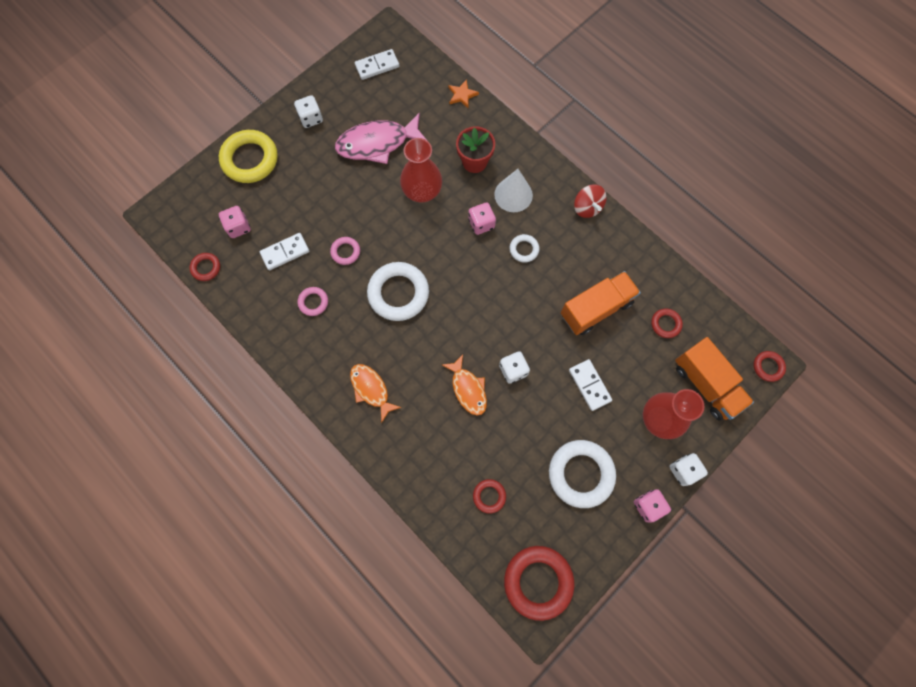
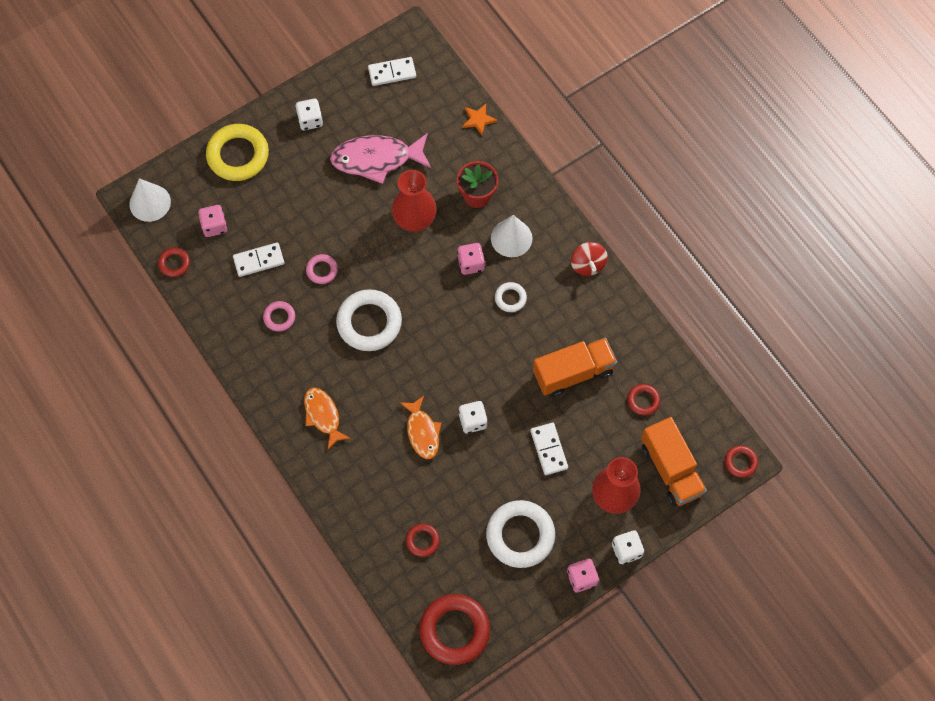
camera: 10 degrees right, 5 degrees down
none -> white cone [129,178,171,222]

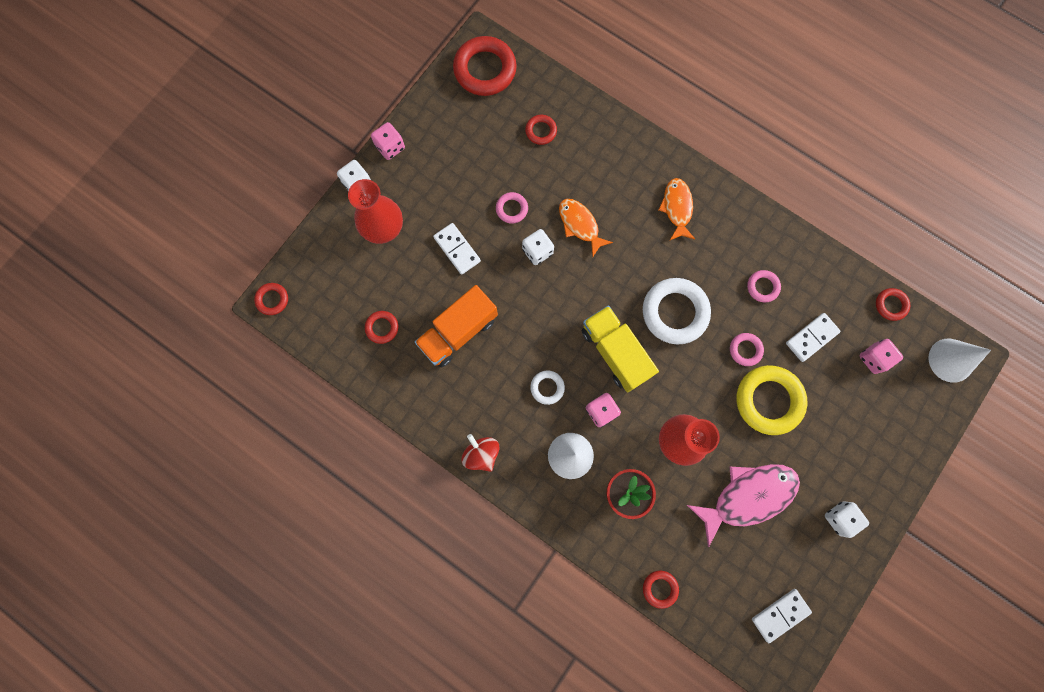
camera: 160 degrees right, 10 degrees up
yellow ring [206,124,269,181] -> yellow ring moved to [736,365,807,435]
orange fish [304,387,351,450] -> orange fish turned 135 degrees counterclockwise [658,178,695,241]
orange star [463,104,497,135] -> red ring [643,571,679,609]
white ring [486,500,555,568] -> none
orange truck [641,417,707,506] -> none
none -> pink ring [496,192,528,224]
none -> yellow truck [582,305,659,393]

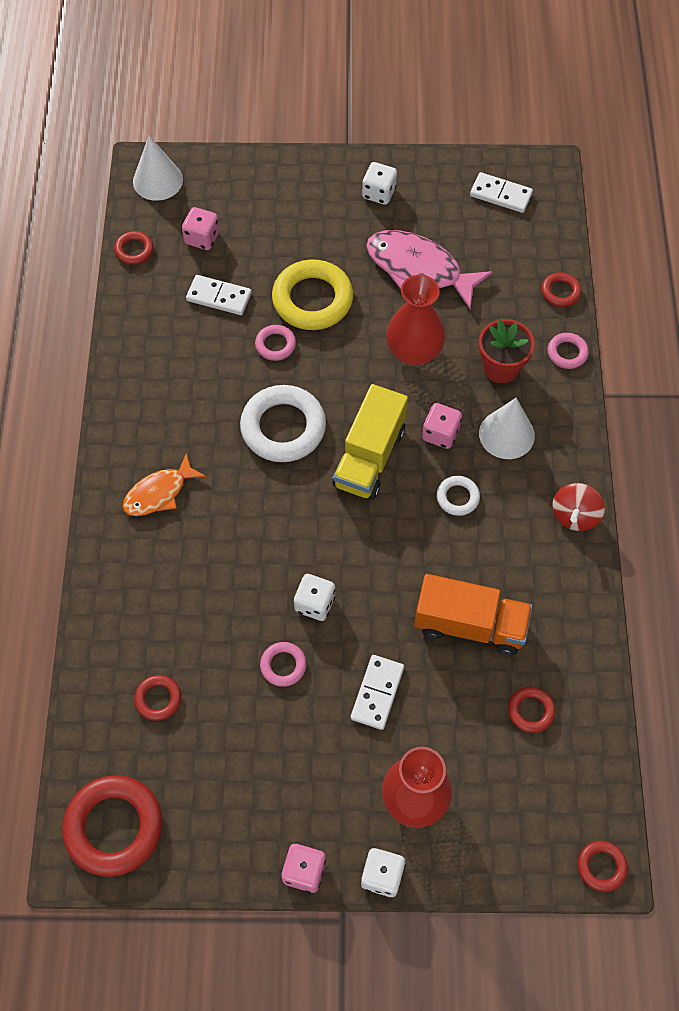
camera: 125 degrees left, 15 degrees down
orange fish [559,199,613,257] -> none
pink ring [747,270,781,302] -> pink ring moved to [548,333,589,369]

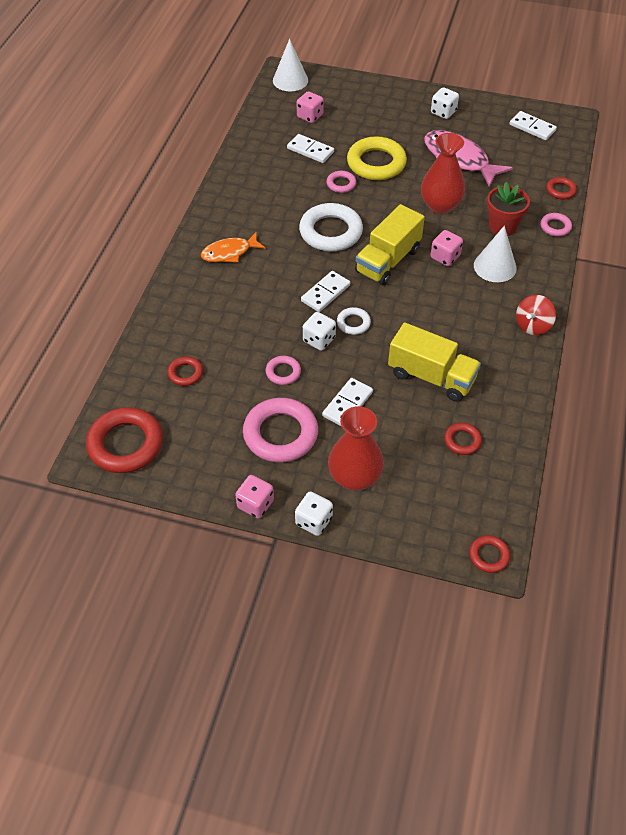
camera: 15 degrees right, 10 degrees down
red ring [114,231,154,265] -> none
orange truck [414,574,532,655] -> yellow truck [388,322,481,402]
white ring [437,476,480,516] -> white ring moved to [337,307,371,335]
none -> pink ring [243,398,318,463]
none -> white domino [301,271,350,312]

